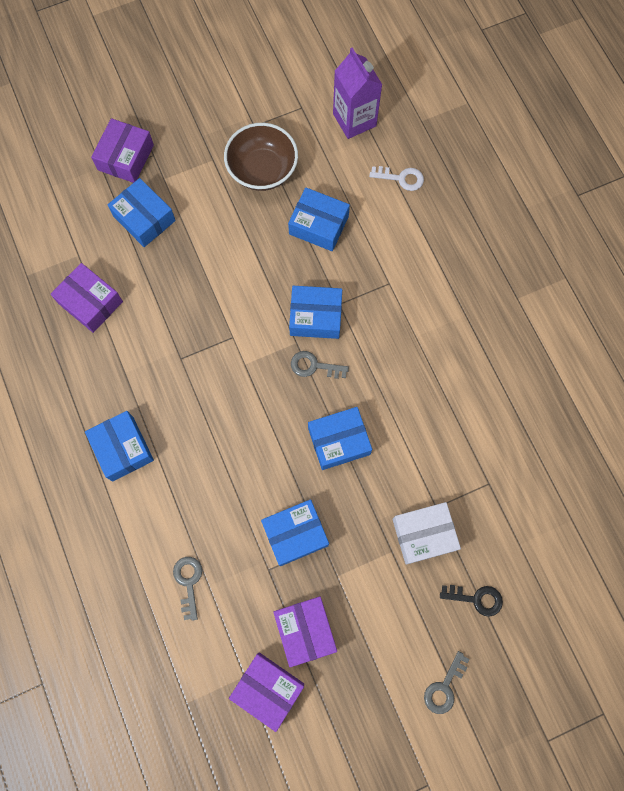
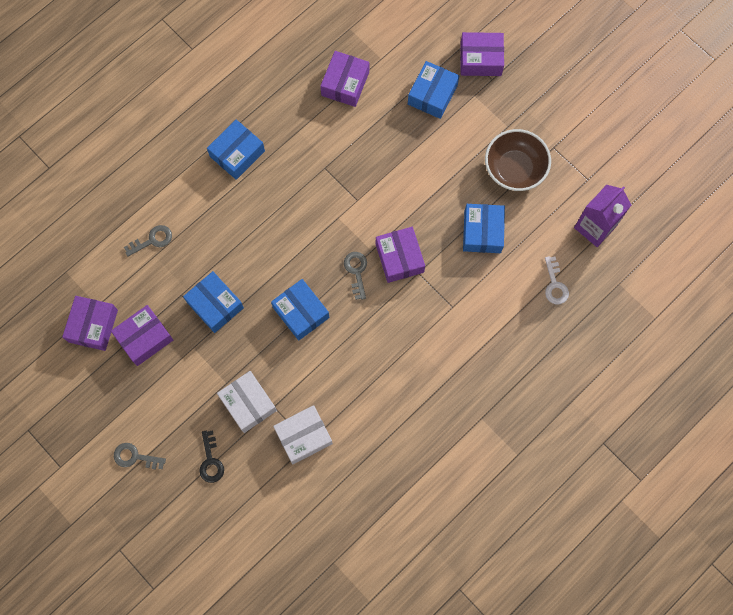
camera: 70 degrees right, 0 degrees up
blue box [289,286,342,339] -> purple box [376,227,425,283]
none -> white box [273,405,333,464]

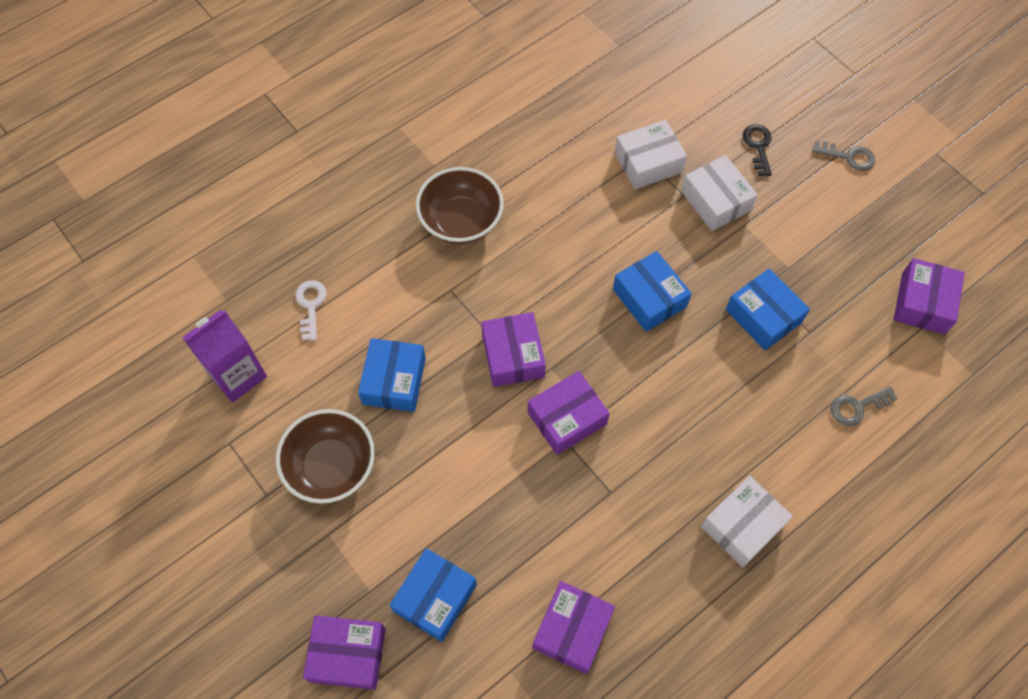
camera: 175 degrees left, 10 degrees down
purple box [111,305,173,366] -> purple box moved to [528,371,610,455]
blue box [207,120,265,180] -> white box [701,476,793,567]
grey key [344,252,367,300] -> none
none -> brown bowl [416,167,504,244]

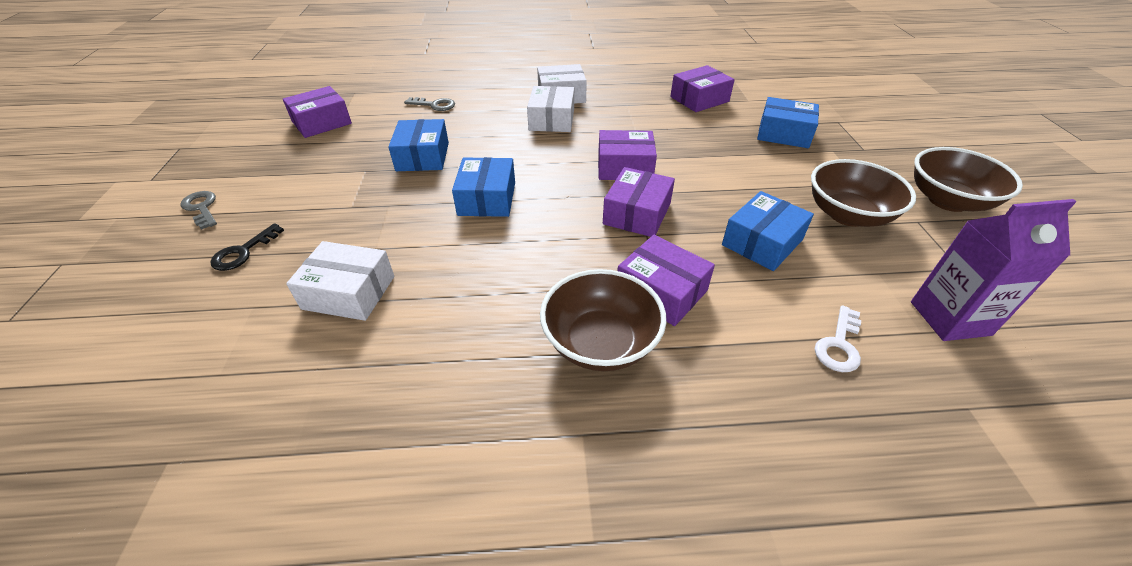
camera: 145 degrees left, 20 degrees down
purple box [303,615,386,690] -> purple box moved to [617,235,715,326]
blue box [389,548,477,642] -> blue box turned 45 degrees clockwise [757,97,819,148]
white box [681,155,758,231] -> white box moved to [527,86,574,132]
none -> brown bowl [914,147,1023,212]

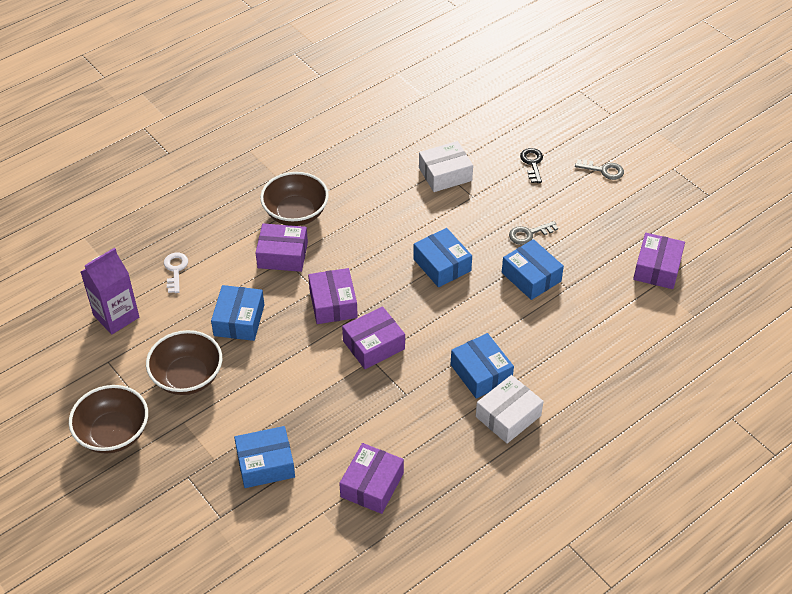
camera: 145 degrees right, 5 degrees up
grey key [404,97,455,111] -> grey key moved to [509,221,558,245]
white box [527,86,574,132] -> blue box [451,333,514,399]

